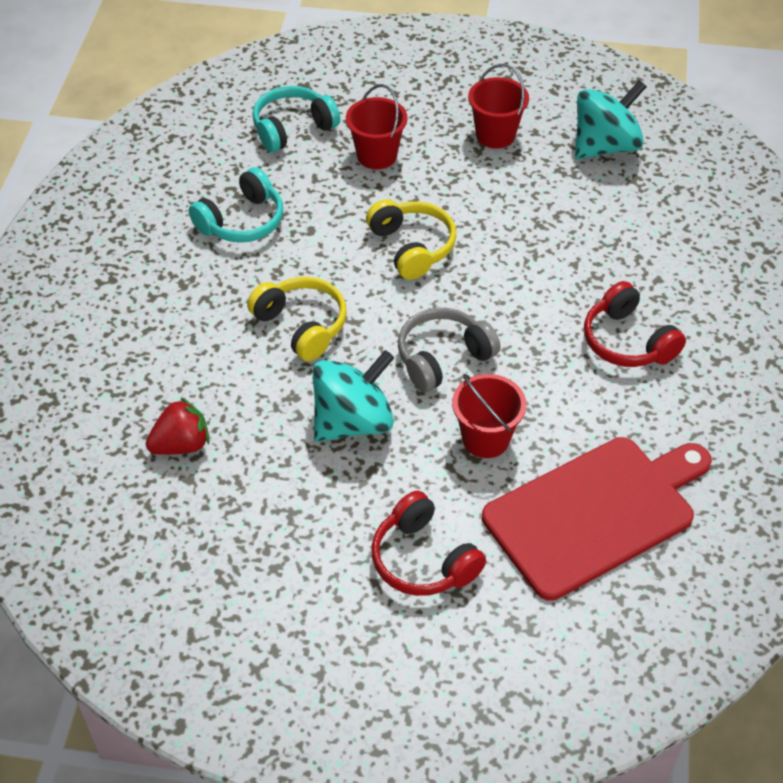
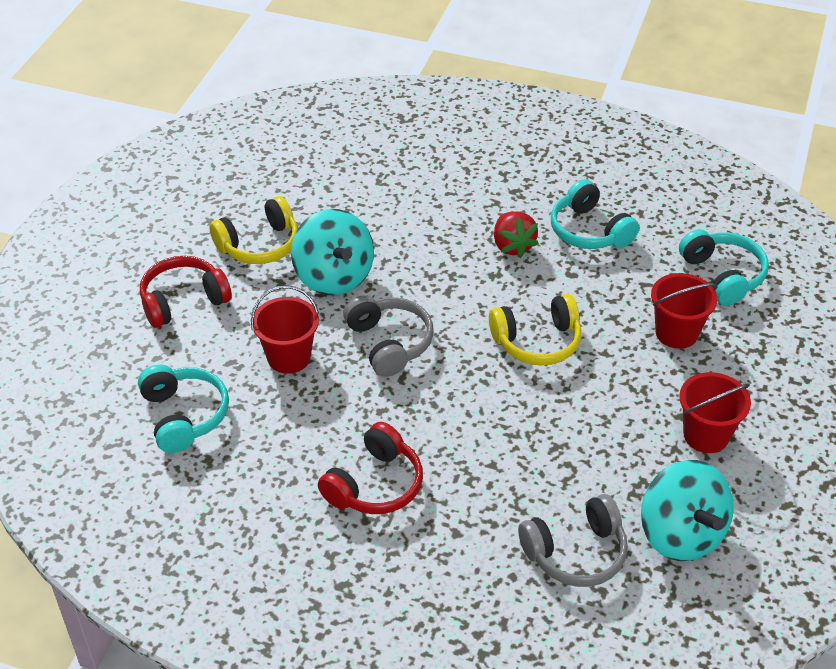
camera: 100 degrees right, 5 degrees down
red strawberry [146,397,210,455] -> red strawberry moved to [494,212,539,258]
yellow headphones [247,277,347,361] -> yellow headphones moved to [209,196,298,264]
red cutting board [482,437,712,601] -> turquoise headphones [138,365,229,453]
red headphones [584,281,686,367] -> red headphones turned 150 degrees clockwise [318,422,423,514]
none -> grey headphones [518,494,628,587]

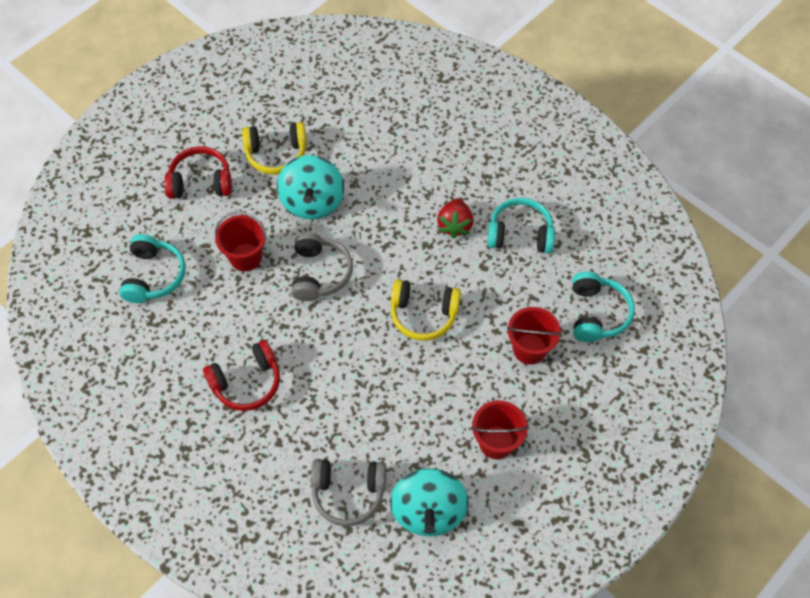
camera: 25 degrees right, 15 degrees up
turquoise headphones [551,179,639,249] -> turquoise headphones turned 105 degrees clockwise [487,198,555,253]

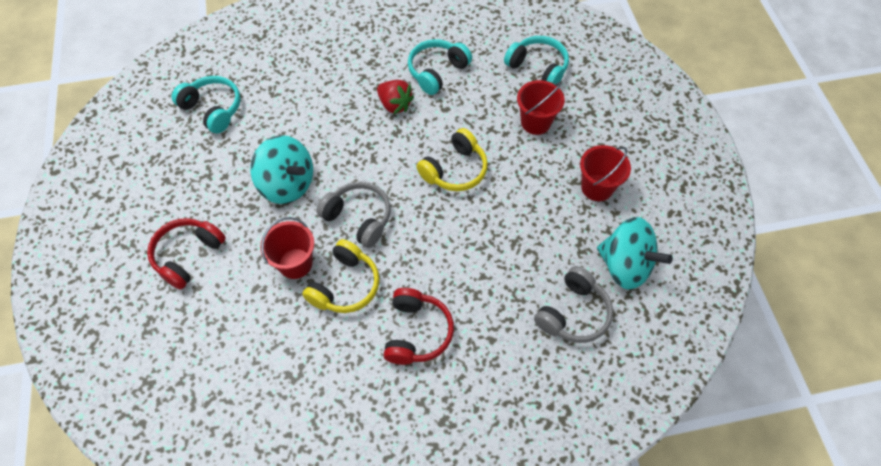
camera: 55 degrees left, 0 degrees up
turquoise headphones [119,234,186,303] -> turquoise headphones moved to [172,76,241,133]
yellow headphones [242,122,307,175] -> yellow headphones moved to [302,239,380,313]

